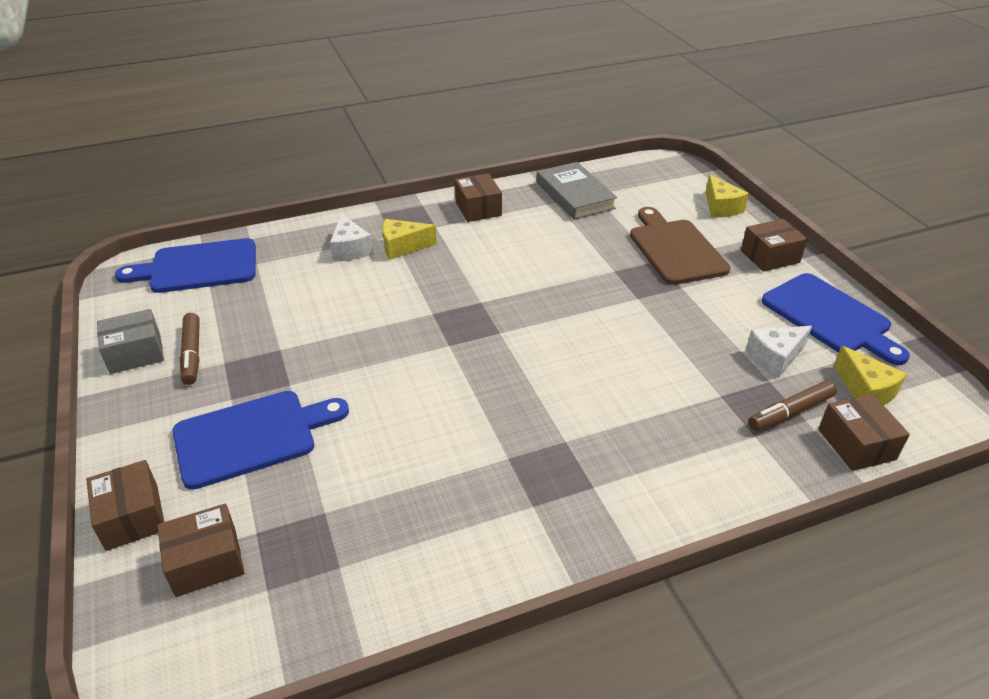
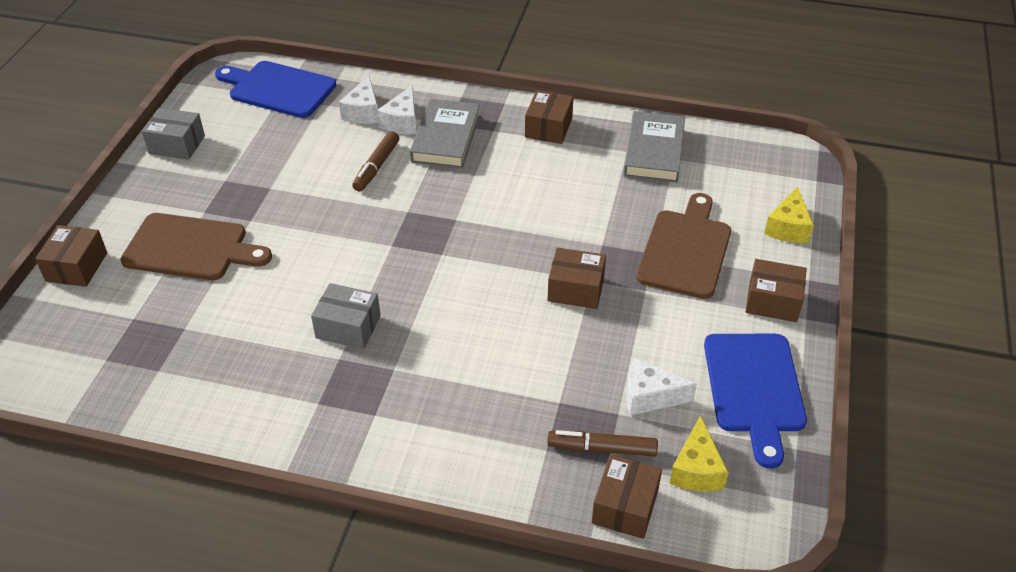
camera: 35 degrees right, 5 degrees up
brown box [157,503,245,597] -> brown box moved to [548,248,606,309]
blue cutting board [172,391,349,490] -> brown cutting board [121,213,272,280]
brown marker [180,313,200,385] -> brown marker moved to [352,131,399,191]
yellow cheese [382,219,437,260] -> grey book [410,99,480,169]
none -> grey box [311,283,381,349]
none -> white cheese [339,76,379,124]

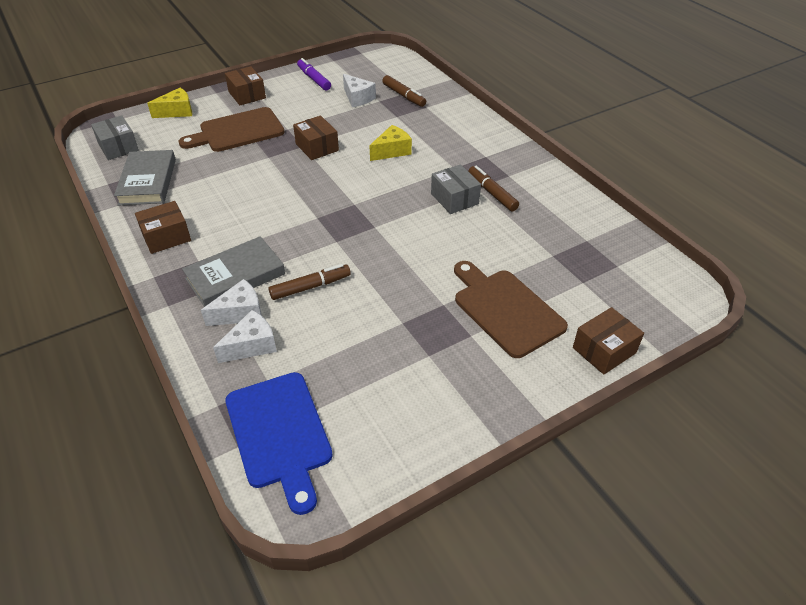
camera: 135 degrees left, 0 degrees up
grey box [142,108,205,160] -> grey box moved to [91,115,139,160]
brown box [592,454,662,539] -> none
grey book [623,111,685,183] -> grey book turned 60 degrees counterclockwise [114,150,176,206]
yellow cheese [669,415,729,491] -> yellow cheese moved to [369,125,412,161]
blue cutting board [704,334,807,469] -> purple marker [297,58,331,91]
none -> brown marker [468,166,519,212]

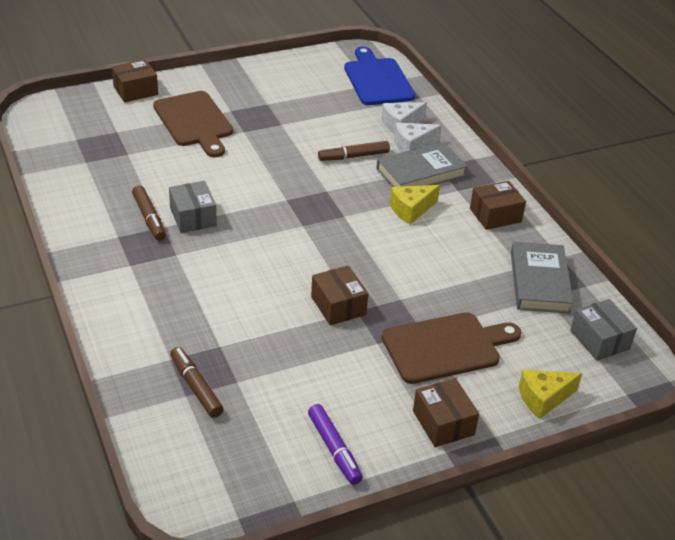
camera: 175 degrees left, 5 degrees down
white cheese [343,74,376,107] -> none
yellow cheese [369,125,412,161] -> yellow cheese moved to [390,185,440,224]

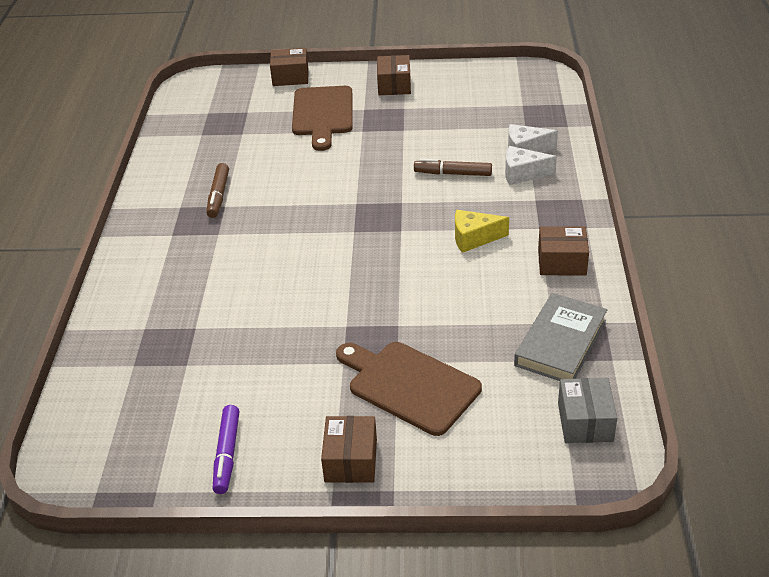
camera: 30 degrees right, 0 degrees up
grey box [169,181,217,233] -> none
brown marker [170,347,224,418] -> none
brown box [311,265,368,325] -> brown box moved to [377,55,411,95]
blue cutting board [344,47,415,105] -> none
grey book [376,142,467,187] -> none
brown cutting board [382,312,522,384] -> brown cutting board turned 150 degrees counterclockwise [336,342,482,436]
yellow cheese [519,369,582,419] -> none

